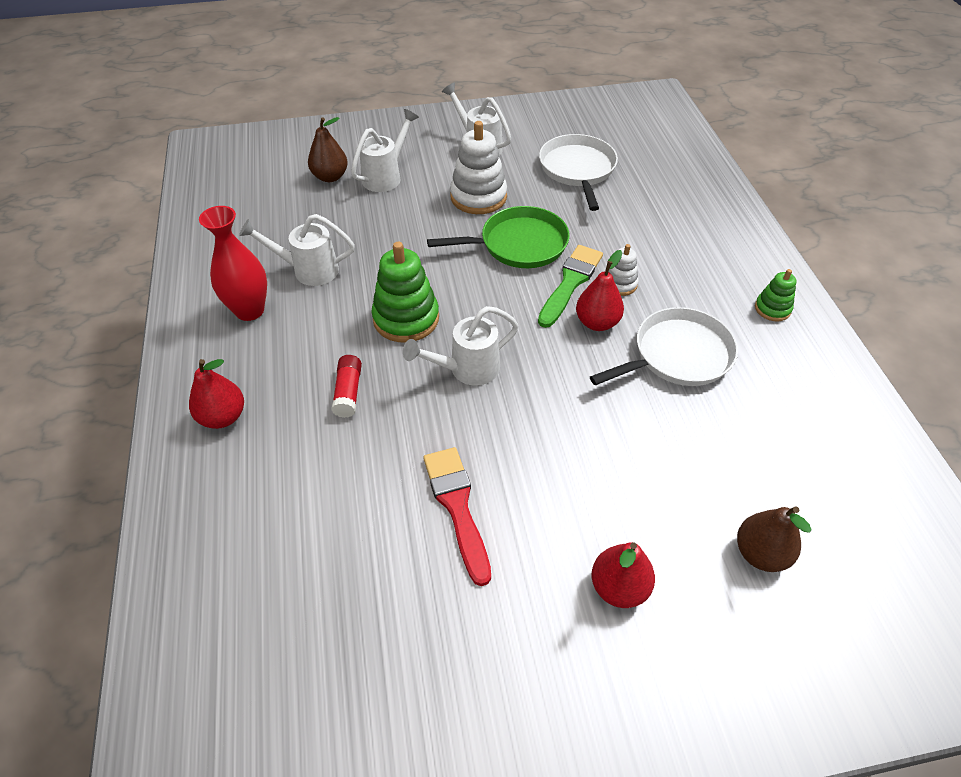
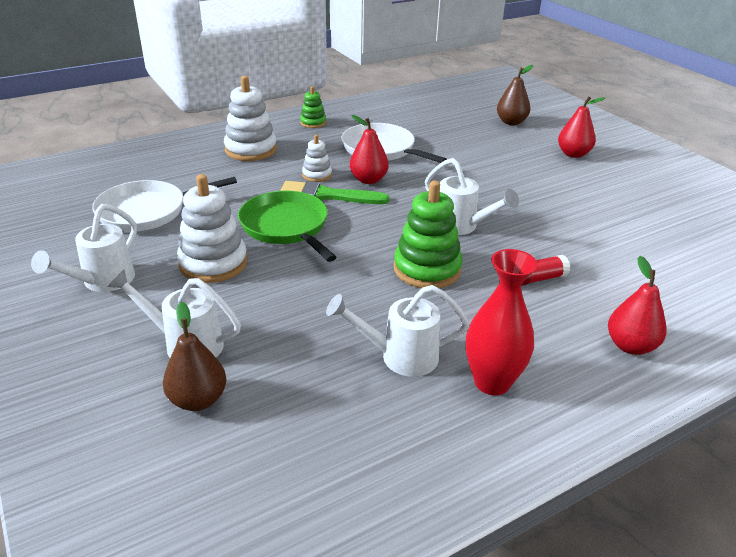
camera: 110 degrees left, 15 degrees down
white watering can [239,214,355,286] -> white watering can turned 105 degrees clockwise [326,285,469,377]
red brush [423,447,491,586] -> none
none -> white stacking toy [224,76,277,161]

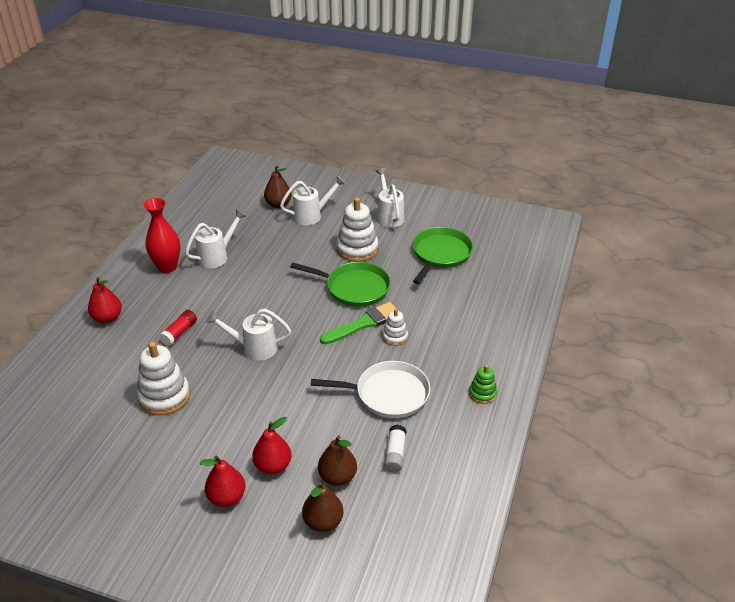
camera: 140 degrees right, 5 degrees up
white pan [92,177,237,232] -> green pan [413,227,473,284]
white stacking toy [224,76,277,161] -> white stacking toy moved to [137,342,190,415]
red pear [350,115,389,184] -> red pear moved to [252,417,292,474]
green stacking toy [394,181,462,288] -> none
none -> brown pear [318,435,357,486]
none -> white glue stick [384,425,407,473]

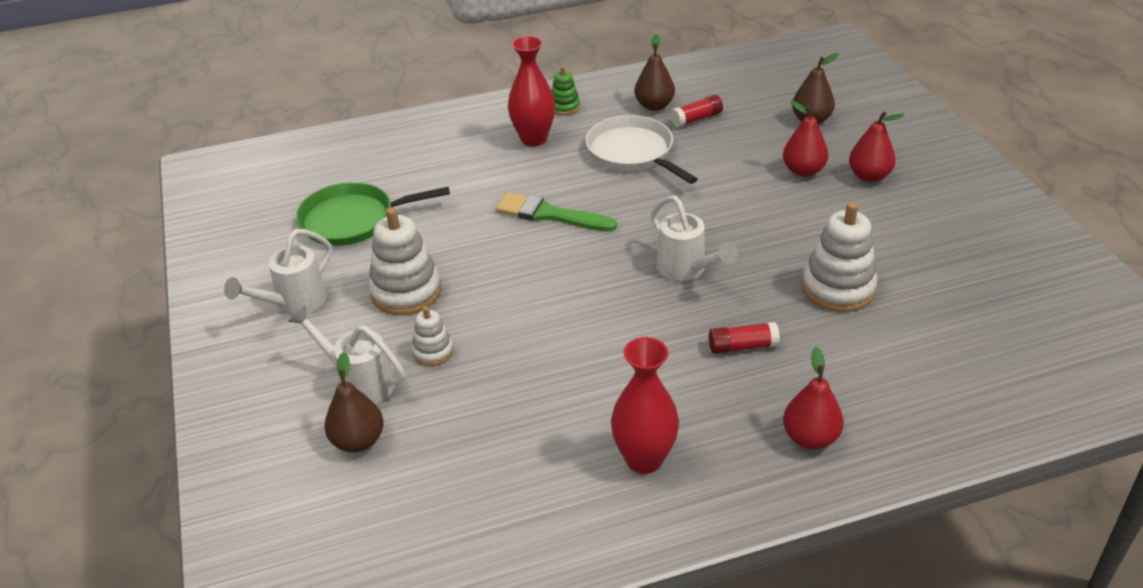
camera: 125 degrees left, 0 degrees up
white watering can [185,210,246,268] -> none
green pan [290,262,391,307] -> none
brown pear [318,435,357,486] -> brown pear moved to [634,34,675,111]
white stacking toy [382,309,408,346] -> white stacking toy moved to [412,306,454,366]
white glue stick [384,425,407,473] -> red glue stick [670,95,723,127]
none -> red vase [508,36,555,146]

